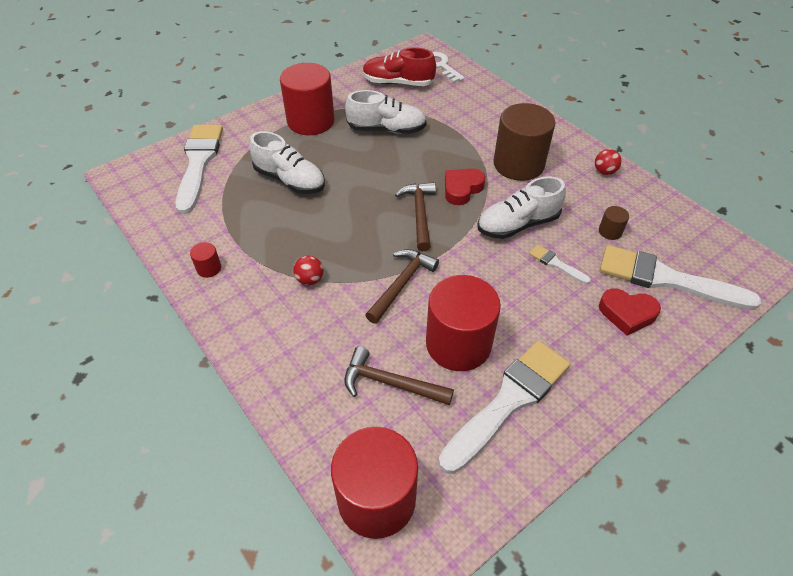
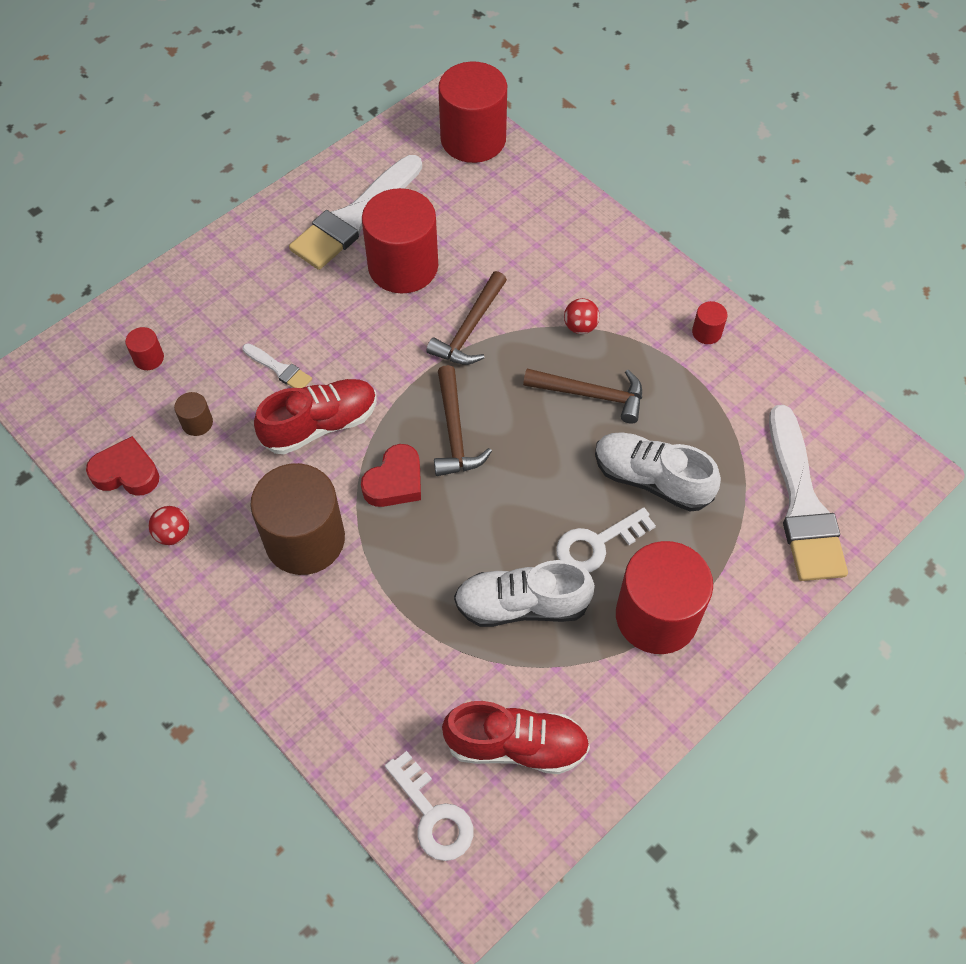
camera: 175 degrees right, 10 degrees up
brown hammer [344,347,454,405] -> brown hammer moved to [523,369,642,424]
white shoe [477,176,566,239] -> red shoe [254,379,377,454]
red heart [599,288,661,335] -> red heart moved to [86,436,159,496]
white brush [600,245,761,310] -> red cylinder [125,327,164,370]
none -> white key [556,508,656,572]

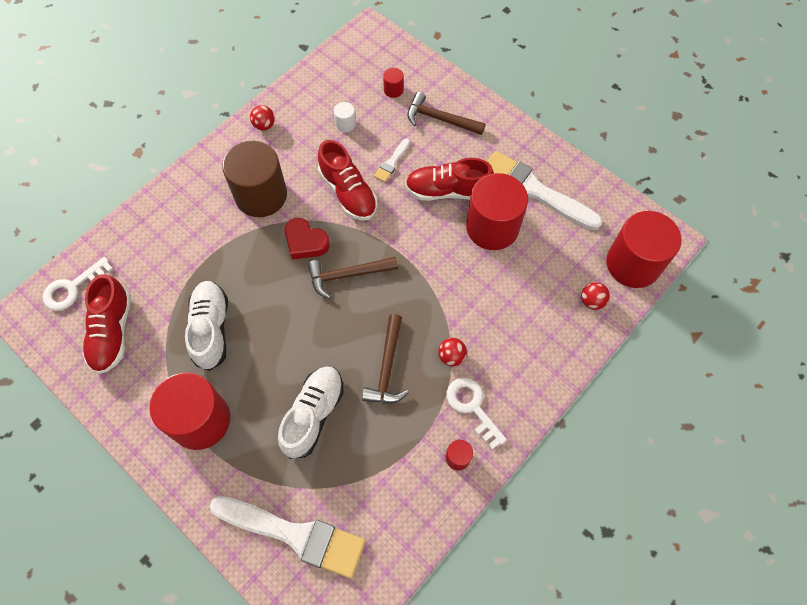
camera: 85 degrees right, 5 degrees up
red heart [86,436,159,496] -> none
brown cylinder [174,392,213,436] -> white cylinder [334,102,356,132]
brown hammer [426,271,507,365] -> brown hammer moved to [408,92,485,135]
white key [556,508,656,572] -> white key moved to [447,378,507,449]
white brush [769,405,848,581] -> white brush turned 150 degrees counterclockwise [210,496,366,579]
none -> red shoe [405,158,494,201]
none -> red ball [581,282,610,310]

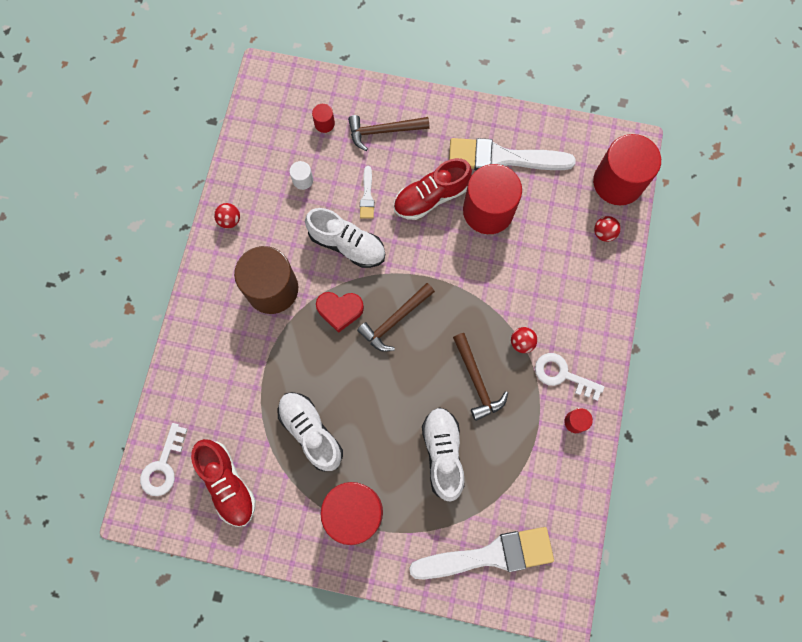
camera: 30 degrees left, 10 degrees up
red shoe [318,140,377,221] -> white shoe [305,208,385,268]

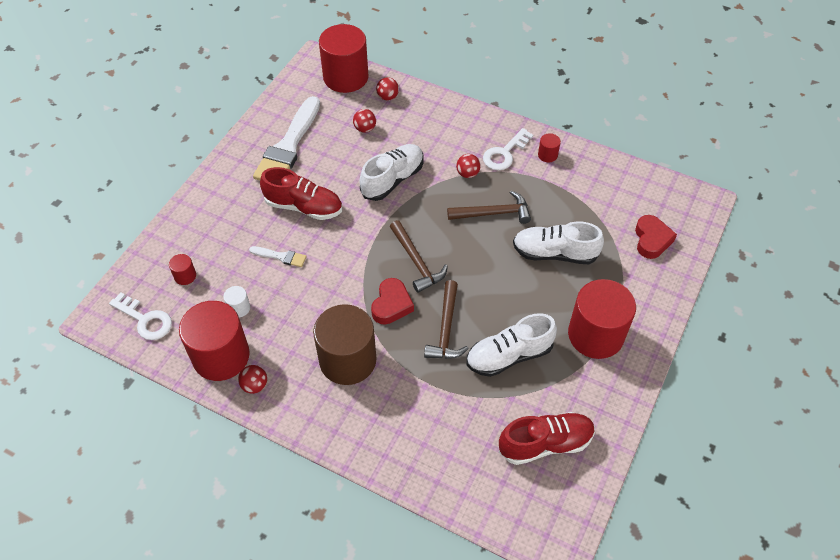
camera: 75 degrees left, 20 degrees down
white key [140,423,188,496] -> white key moved to [109,292,172,340]
white shoe [305,208,385,268] -> white shoe moved to [359,144,424,201]
brown hammer [348,115,429,151] -> brown hammer moved to [424,280,469,359]
red shoe [394,158,472,220] -> red shoe turned 60 degrees counterclockwise [260,167,342,220]
white brush [409,527,554,579] -> red heart [635,215,677,259]
red cylinder [463,164,522,234] -> red cylinder moved to [179,301,250,381]
none -> red ball [353,109,376,133]

